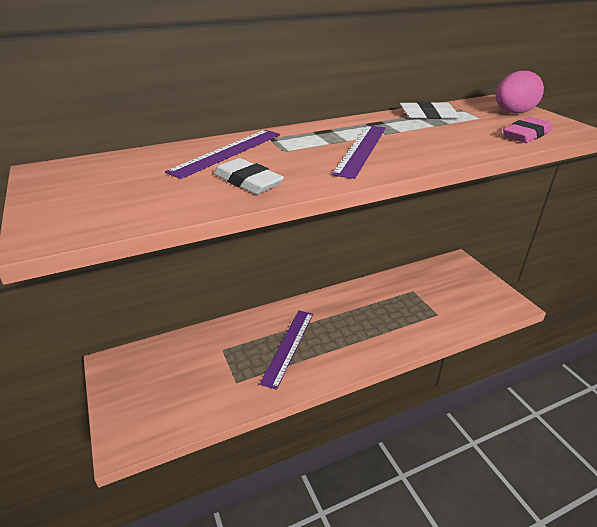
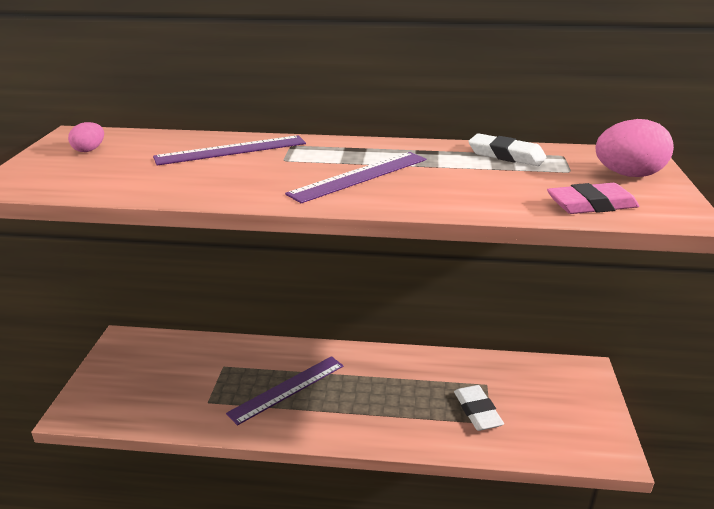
camera: 30 degrees right, 5 degrees down
white eraser [214,158,284,195] -> white eraser moved to [454,385,504,431]
none -> pink egg [68,122,104,152]

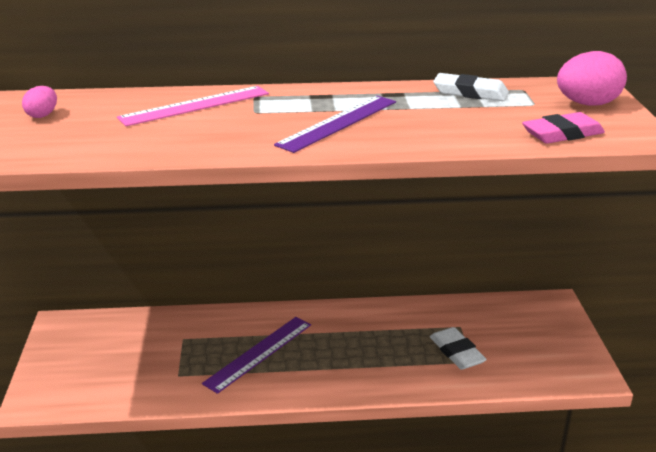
camera: 10 degrees left, 0 degrees up
purple ruler [153,135,306,165] -> pink ruler [117,86,269,126]

